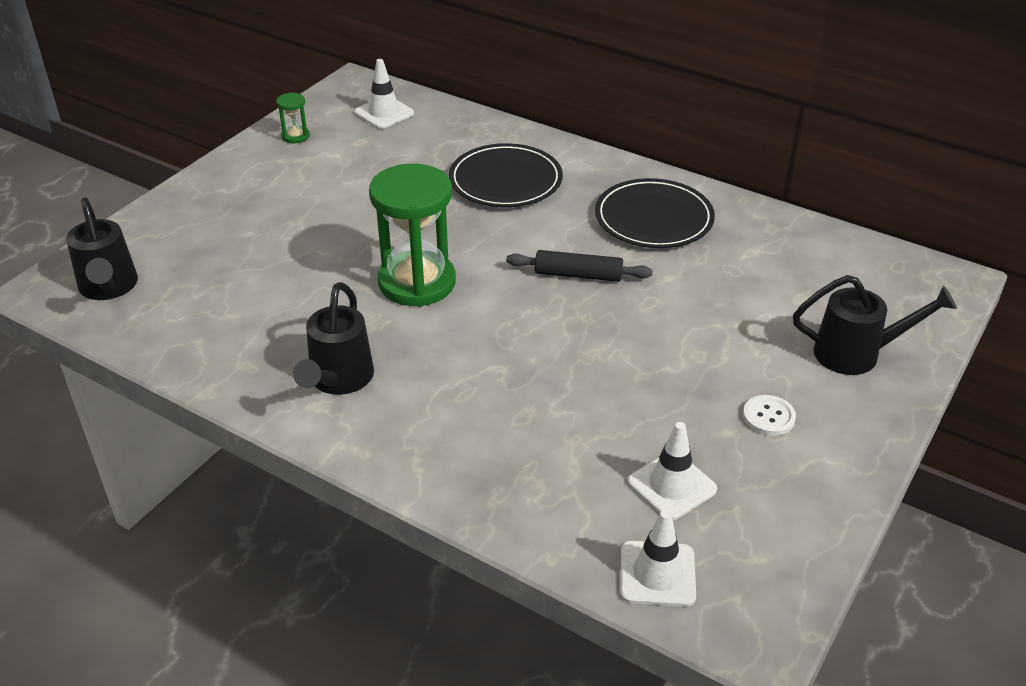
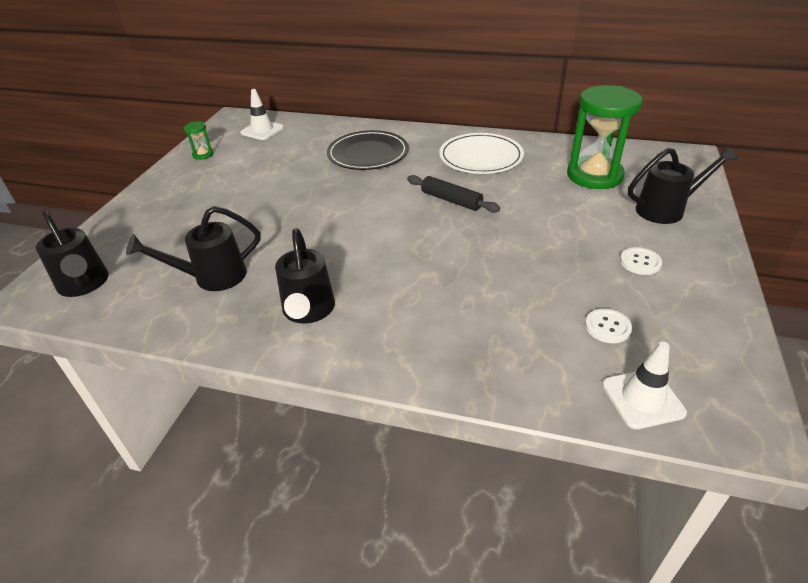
camera: 15 degrees left, 0 degrees up
green hourglass [369,164,456,307] -> green hourglass moved to [567,85,643,189]
black rolling pin [506,250,653,282] -> black rolling pin turned 45 degrees clockwise [407,175,500,213]
black plate [595,178,715,248] -> white plate [439,133,524,174]
white traffic cone [628,422,717,520] -> white button [585,308,632,343]
none -> black watering can [126,206,260,291]

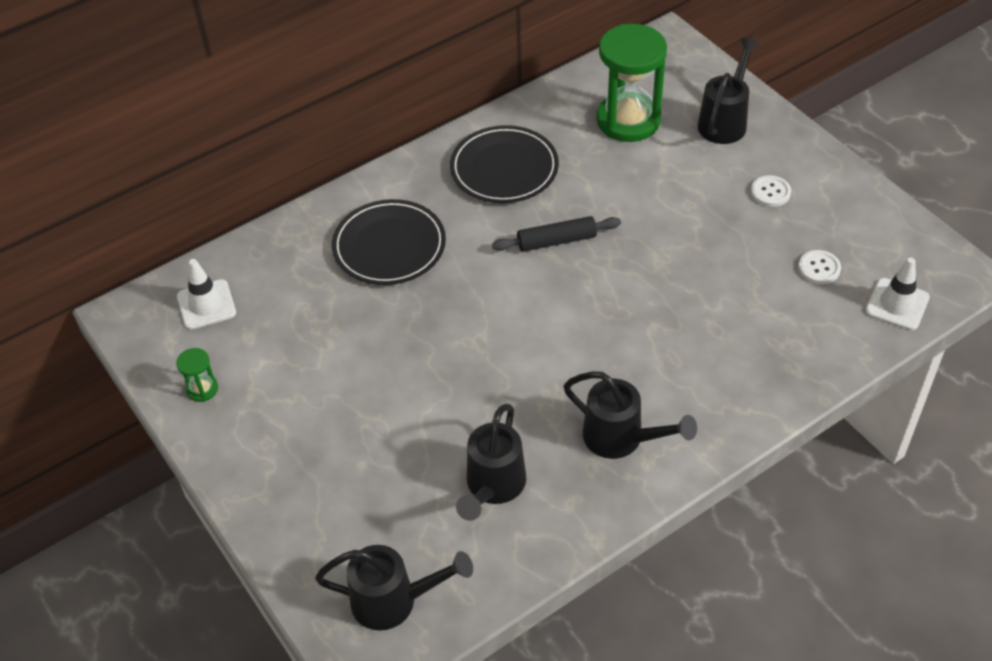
camera: 50 degrees left, 10 degrees up
white plate [439,133,524,174] -> black plate [450,125,559,203]

